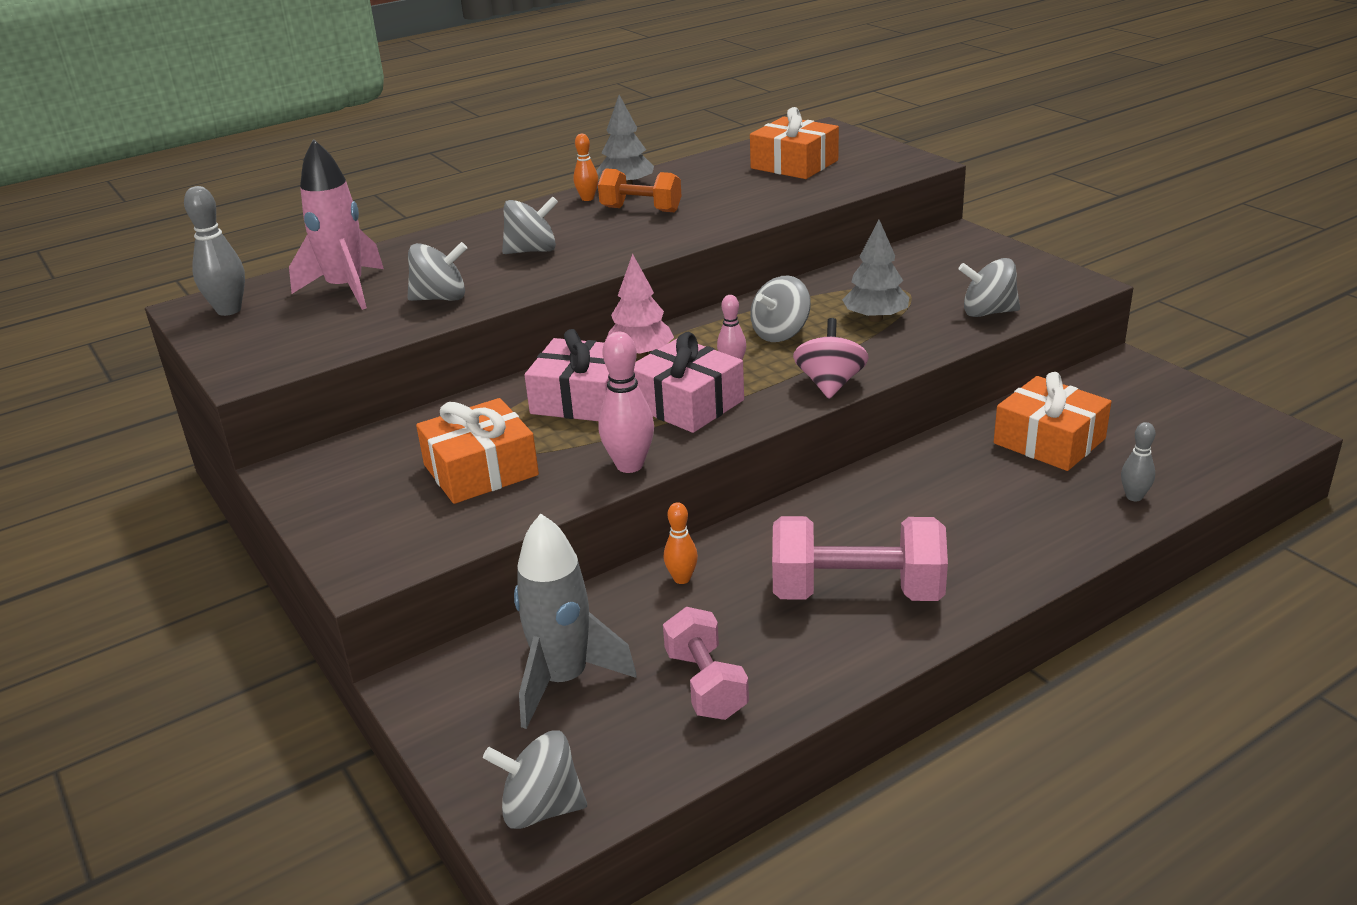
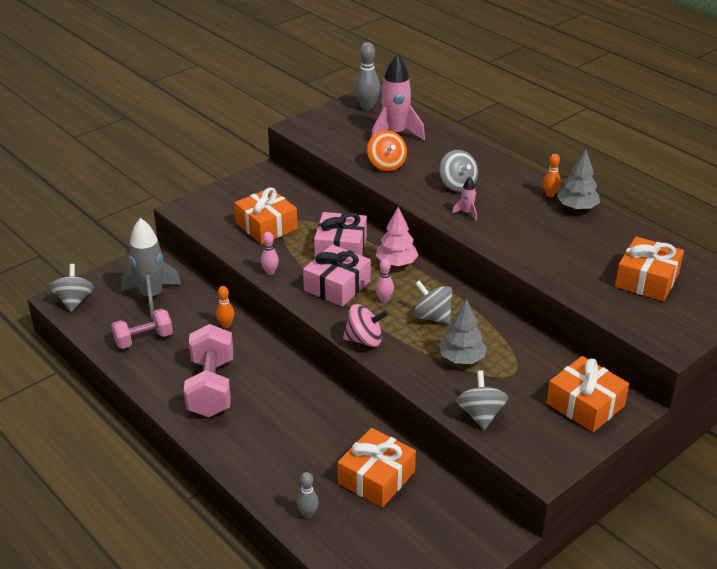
camera: 80 degrees right, 5 degrees up
grey spinning top [407,242,467,301] -> orange spinning top [367,130,407,171]
orange dumbbell [598,169,681,212] -> none
pink bowling pin [598,332,654,473] -> pink bowling pin [261,232,279,275], size x0.60
none -> pink rocket [452,177,477,220]
none -> orange gift [546,356,629,432]

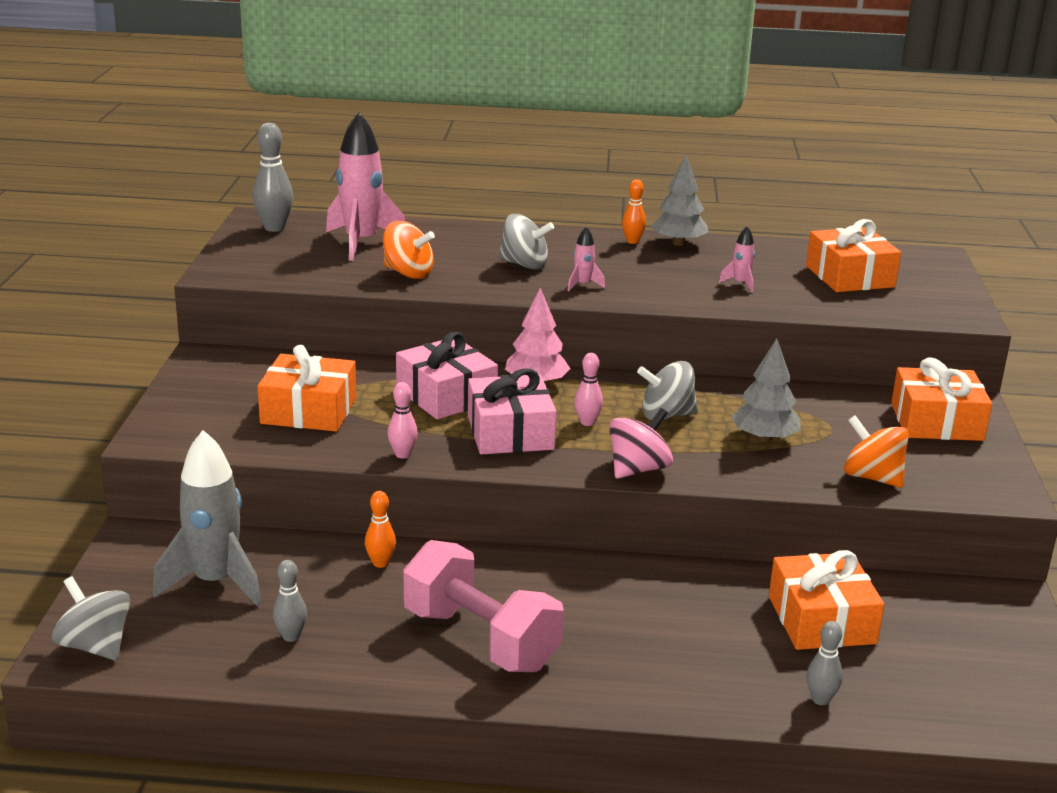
camera: 45 degrees left, 10 degrees down
pink dumbbell [111,309,173,349] -> grey bowling pin [273,560,307,642]
grey spinning top [456,370,508,430] -> orange spinning top [844,415,909,488]
none -> pink rocket [719,226,755,292]

